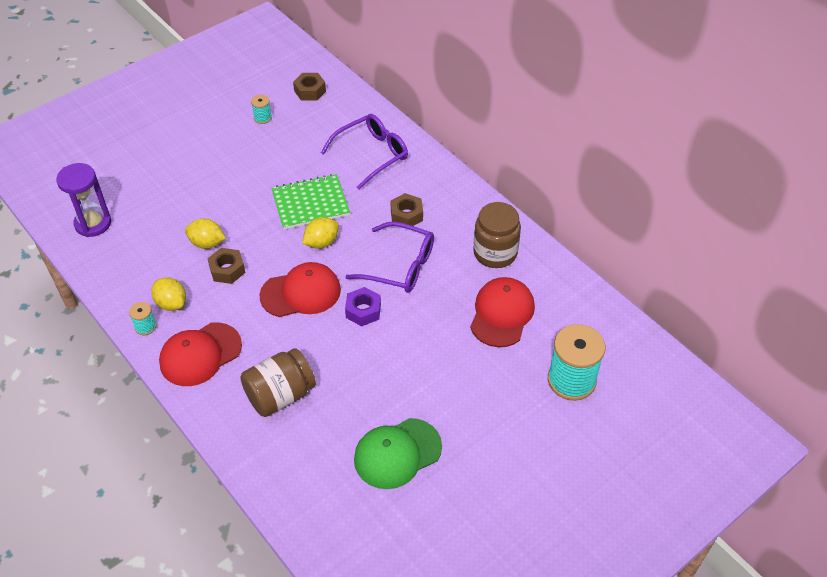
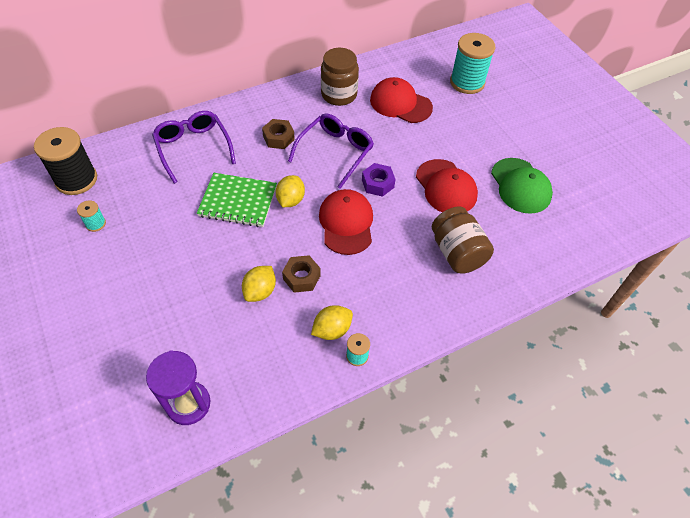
camera: 80 degrees left, 5 degrees up
red cap [159,322,242,386] -> red cap moved to [416,159,478,212]
green notebook [271,174,350,229] -> green notebook turned 75 degrees counterclockwise [197,173,277,227]
brown nut [293,73,326,101] -> black spool [34,127,97,195]
yellow lemon [302,217,339,249] -> yellow lemon turned 45 degrees clockwise [276,175,305,207]

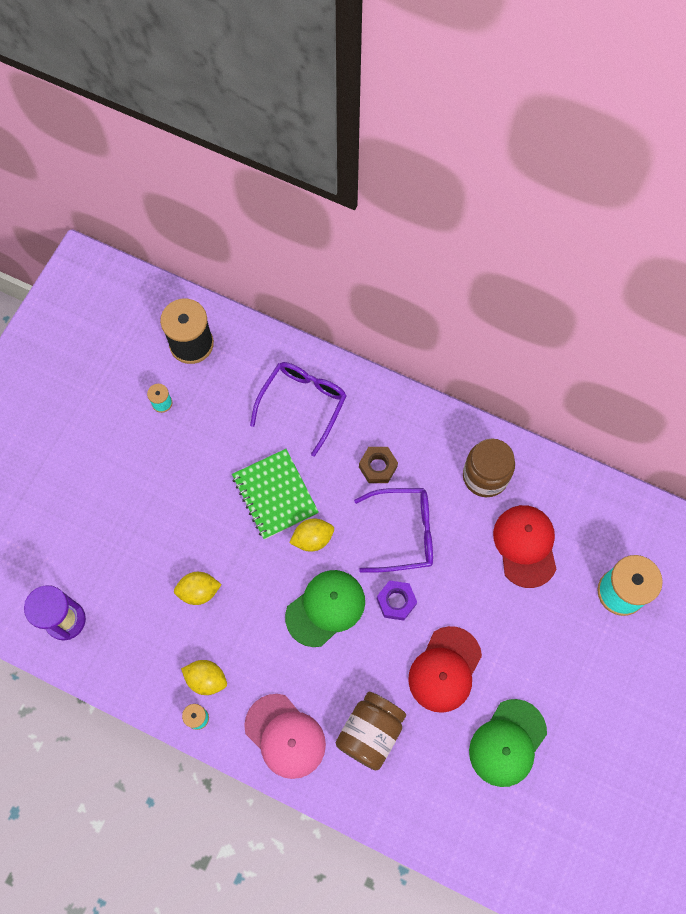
camera: 55 degrees right, 15 degrees up
brown nut [282,255,321,293] -> none
red cap [319,189,373,255] -> green cap [285,570,365,647]
none -> pink cap [244,694,326,779]

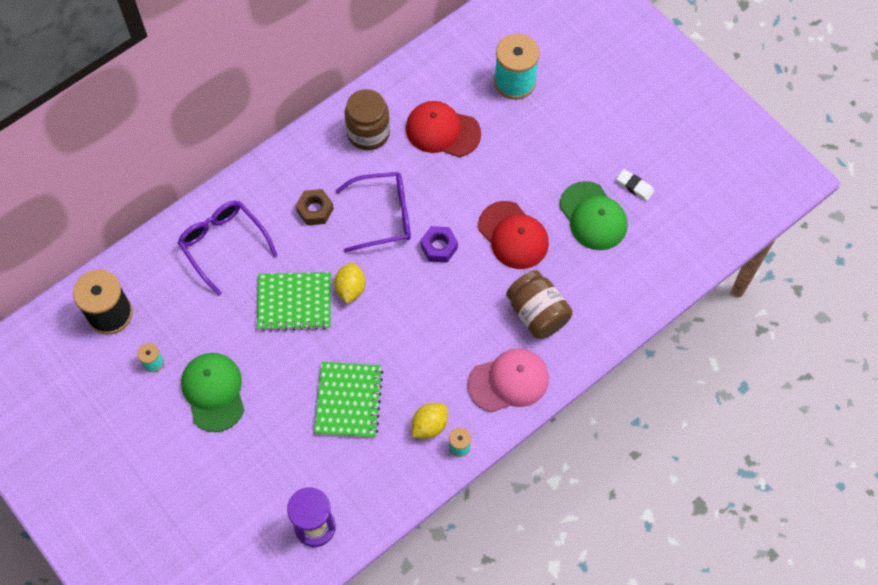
camera: 65 degrees left, 5 degrees down
yellow lemon [174,572,222,605] -> green notebook [314,362,383,438]
green cap [285,570,365,647] -> green cap moved to [181,353,244,432]
purple glasses [354,488,433,573] -> purple glasses turned 60 degrees clockwise [335,172,411,253]
none -> white eraser [616,169,654,201]

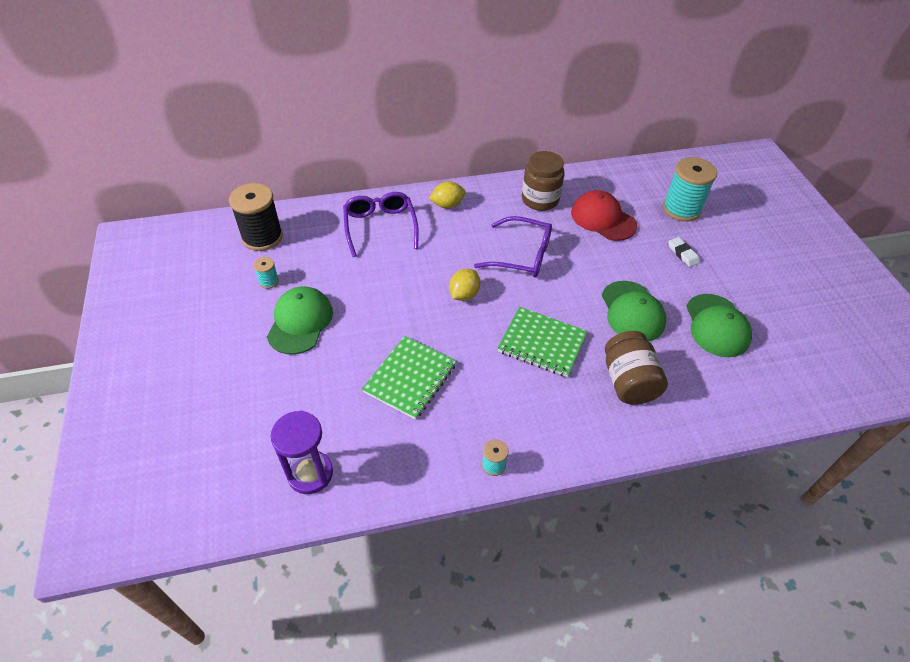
camera: 25 degrees right, 15 degrees down
green notebook [257,272,331,331] -> green notebook moved to [497,307,587,377]
brown nut [296,189,334,225] -> none
yellow lemon [412,403,448,439] -> yellow lemon moved to [429,181,466,208]
purple nut [420,226,458,263] -> none
pink cap [467,348,549,412] -> none
red cap [478,201,549,269] -> green cap [602,281,666,341]
white eraser [616,169,654,201] -> white eraser moved to [668,237,700,267]

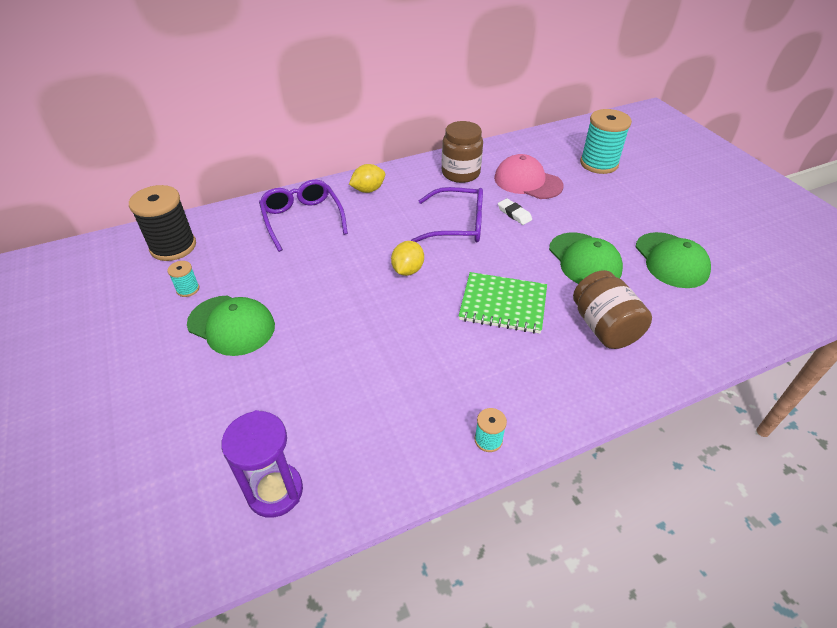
camera: 10 degrees left, 5 degrees down
green cap [267,286,333,355] -> green cap turned 120 degrees clockwise [187,295,275,356]
green notebook [362,336,456,420] -> none
red cap [571,190,637,241] -> pink cap [494,154,563,199]
white eraser [668,237,700,267] -> white eraser moved to [498,198,532,225]

